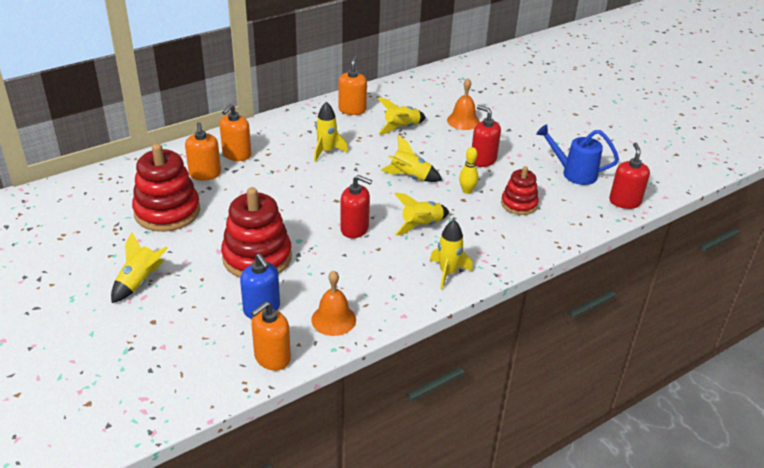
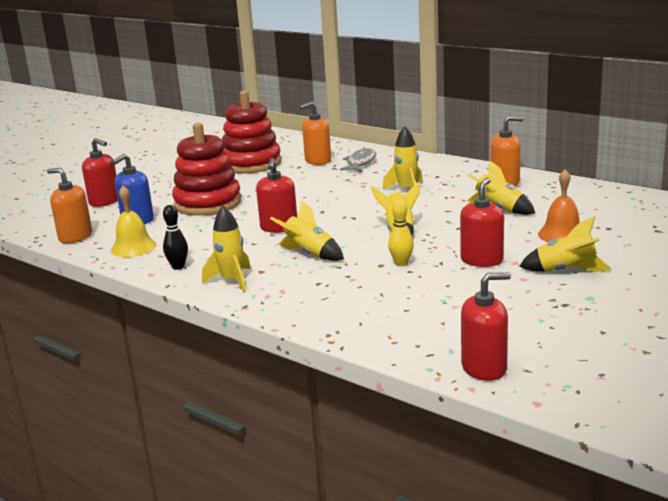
camera: 75 degrees right, 15 degrees down
yellow rocket [111,232,168,303] -> yellow rocket moved to [519,216,612,272]
orange soap dispenser [219,104,251,161] -> grey fish [340,147,376,172]
orange bell [311,270,356,336] -> yellow bell [111,186,156,257]
red stacking toy [501,166,539,215] -> none
blue watering can [536,124,619,185] -> none
none -> red soap dispenser [82,138,118,207]
none -> black bowling pin [163,205,188,270]

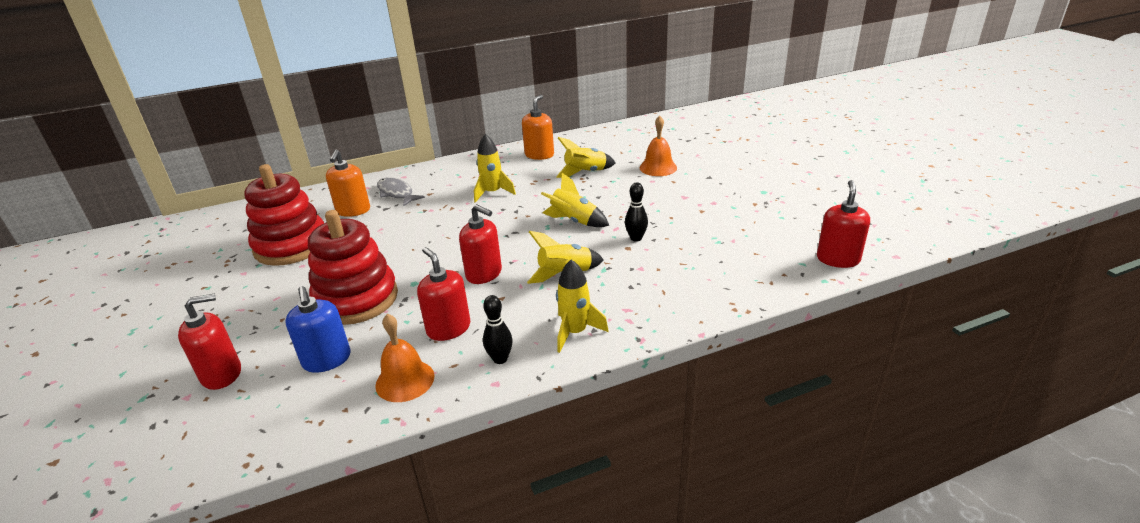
camera: 60 degrees left, 10 degrees up
orange soap dispenser [47,168,92,243] -> none
yellow bell [111,186,156,257] -> orange bell [375,314,434,402]
yellow bowling pin [388,199,414,266] -> black bowling pin [625,182,648,242]
red soap dispenser [460,178,504,267] -> red soap dispenser moved to [417,247,471,341]
yellow rocket [519,216,612,272] -> none

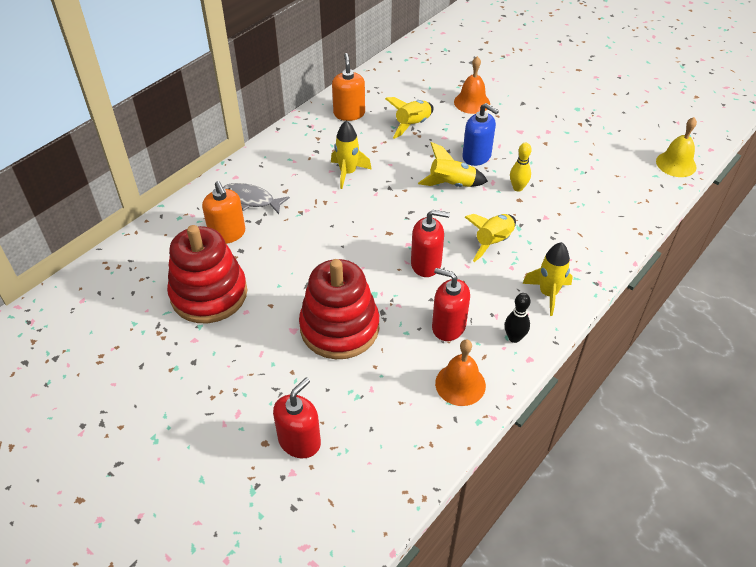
camera: 30 degrees left, 15 degrees up
blue soap dispenser [285,286,350,373] -> blue soap dispenser moved to [462,103,499,166]
black bowling pin [625,182,648,242] -> yellow bowling pin [510,143,532,192]
red soap dispenser [817,180,870,268] -> yellow bell [656,117,697,177]

